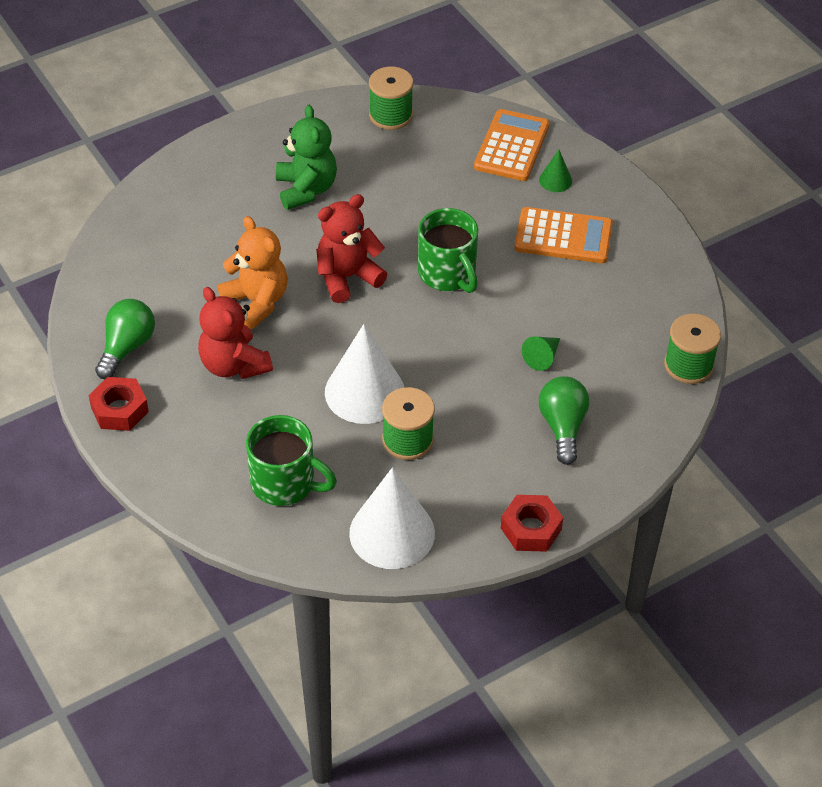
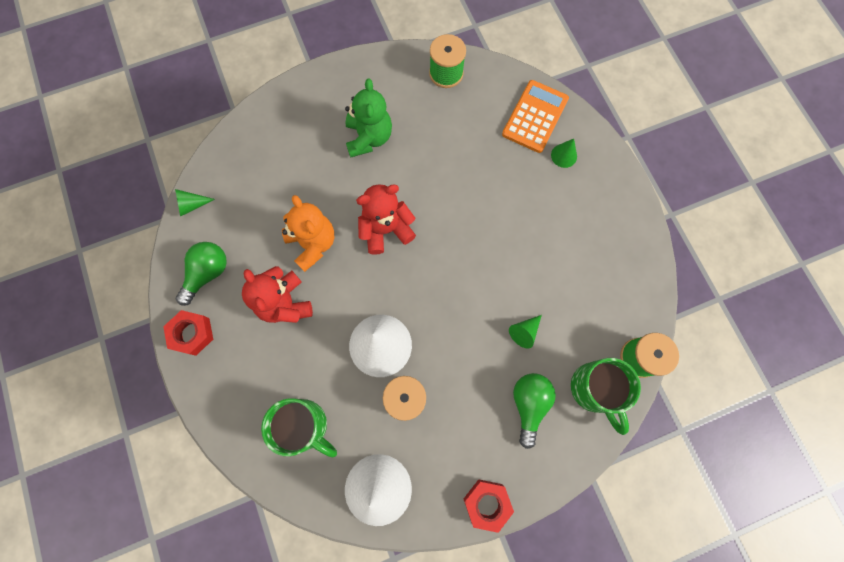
camera: 10 degrees right, 25 degrees up
green mug [418,208,478,293] -> green mug moved to [571,358,641,435]
orange calculator [514,207,613,263] -> none
none -> green cone [175,189,215,217]

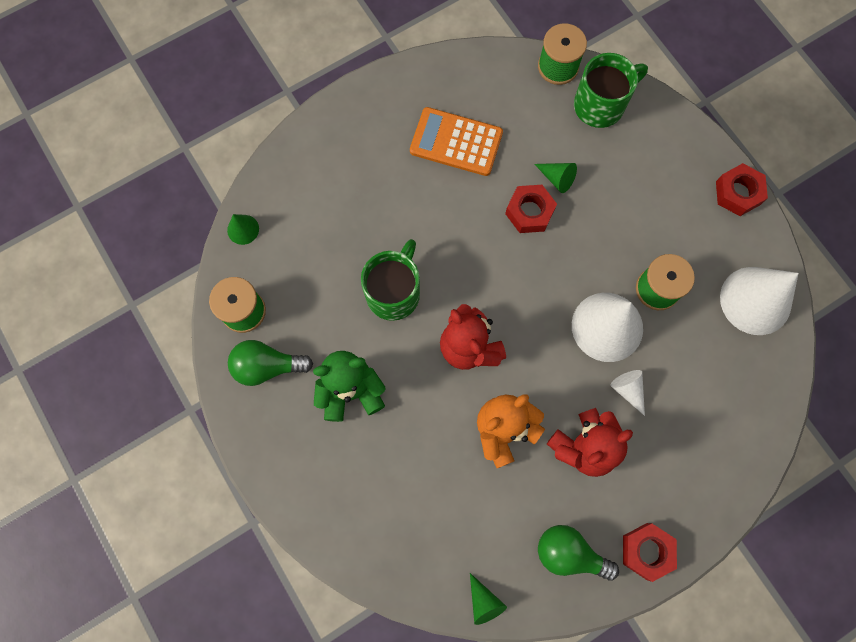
camera: 100 degrees left, 0 degrees up
green mug [261,398,337,457] -> green mug moved to [361,239,420,321]
orange calculator [502,80,569,153] -> orange calculator moved to [410,107,503,176]
green light bulb [513,373,556,449] -> green light bulb moved to [228,340,313,386]
green cone [551,139,577,168] -> green cone moved to [227,214,259,245]
none -> red nut [505,185,557,233]
none -> white cone [610,370,645,416]

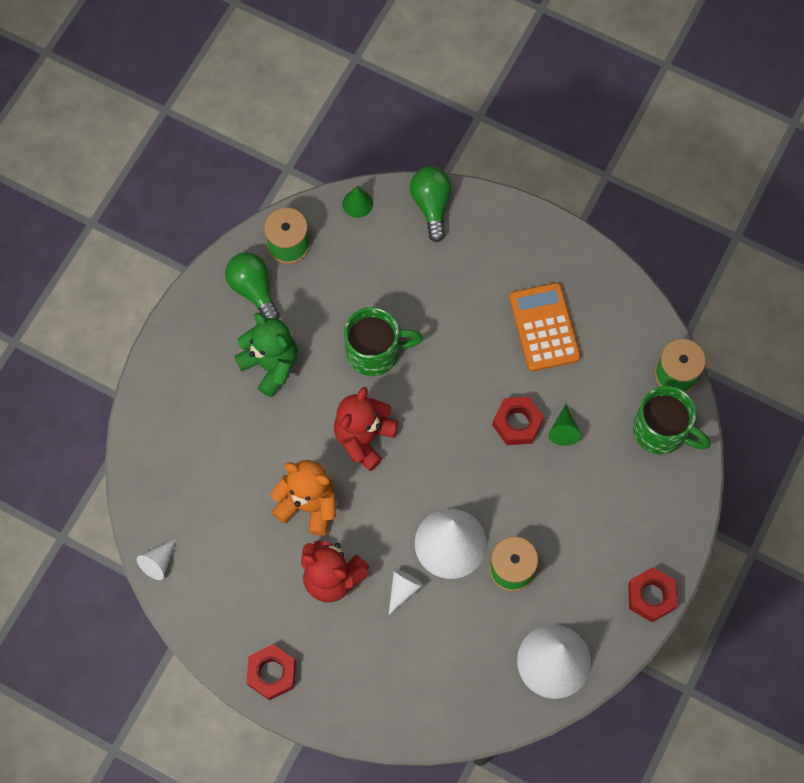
camera: 60 degrees right, 5 degrees down
green cone [470,573,507,625] -> white cone [137,539,176,580]
green light bulb [538,525,619,581] -> green light bulb moved to [410,166,451,242]

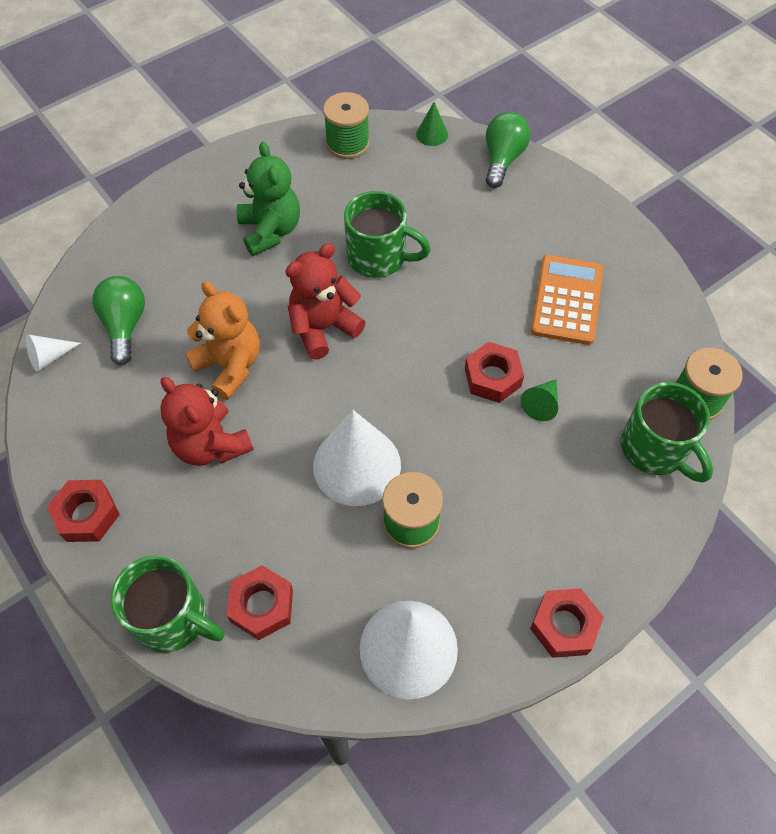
camera: 25 degrees right, 10 degrees down
green light bulb [225,252,280,319] -> green light bulb moved to [92,276,145,365]
white cone [389,569,423,614] -> none
none -> green mug [111,555,224,653]
none -> red nut [227,565,293,640]

